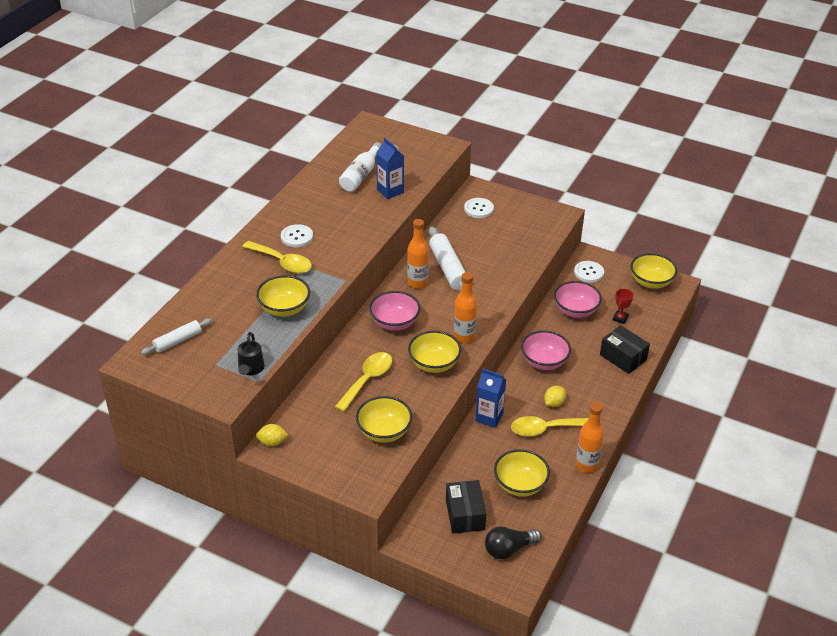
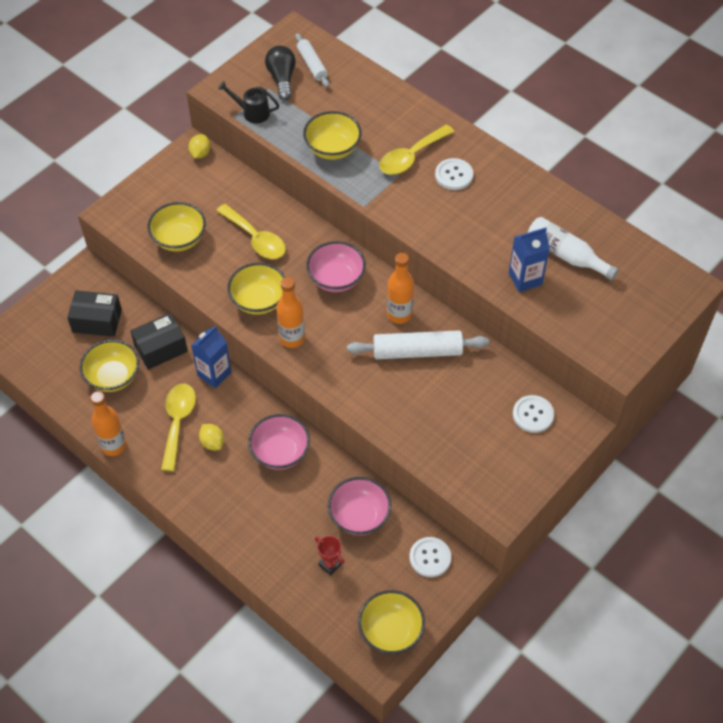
camera: 105 degrees right, 15 degrees up
black light bulb [485,526,542,560] -> black light bulb moved to [265,45,296,100]
black box [600,325,650,374] -> black box moved to [130,313,188,370]

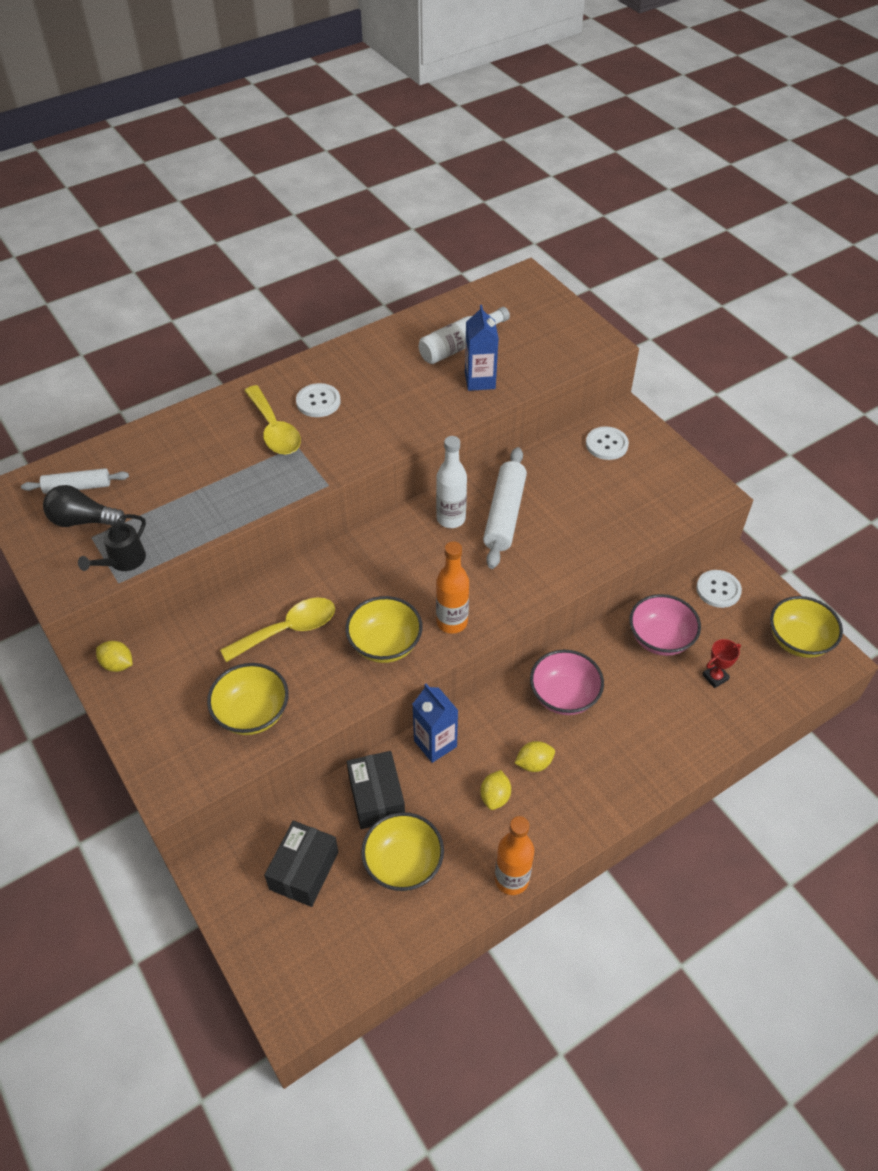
camera: 75 degrees left, 5 degrees down
yellow spoon [161,384,196,471] -> yellow lemon [480,770,511,810]
yellow bowl [303,111,362,160] -> none
pink bowl [306,241,366,292] -> none
orange bottle [387,253,414,324] -> white bottle [436,436,467,528]

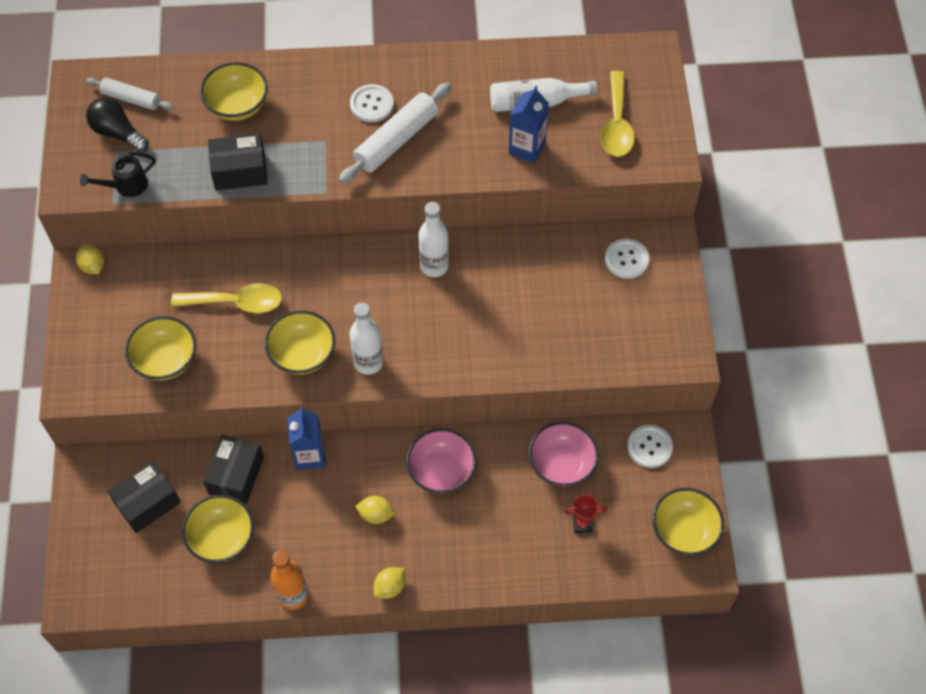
camera: 30 degrees right, 10 degrees up
yellow spoon [244,385,301,455] -> yellow spoon moved to [600,71,635,157]
orange bottle [436,541,469,634] -> white bottle [350,302,383,375]
yellow lemon [480,770,511,810] -> yellow lemon moved to [374,567,405,599]
white rolling pin [483,447,527,569] -> white rolling pin moved to [339,83,451,184]
none -> yellow bowl [200,62,268,121]
none -> black box [208,133,268,191]

